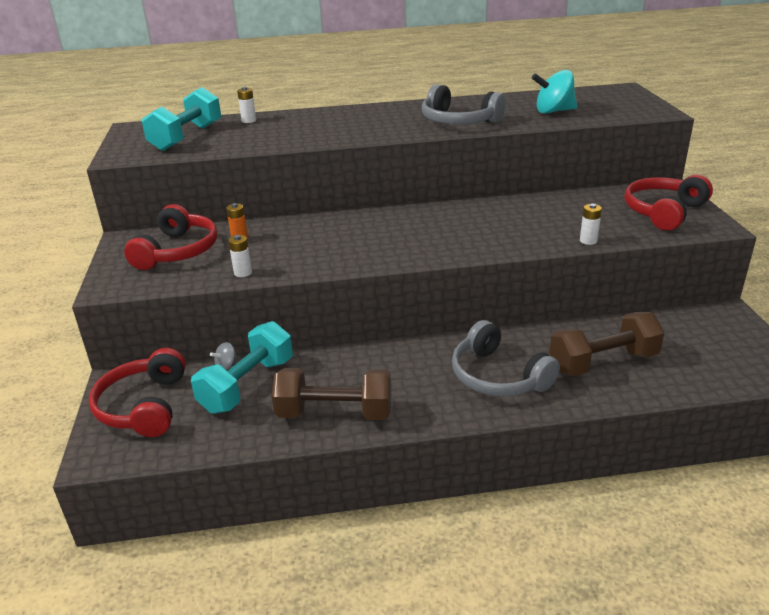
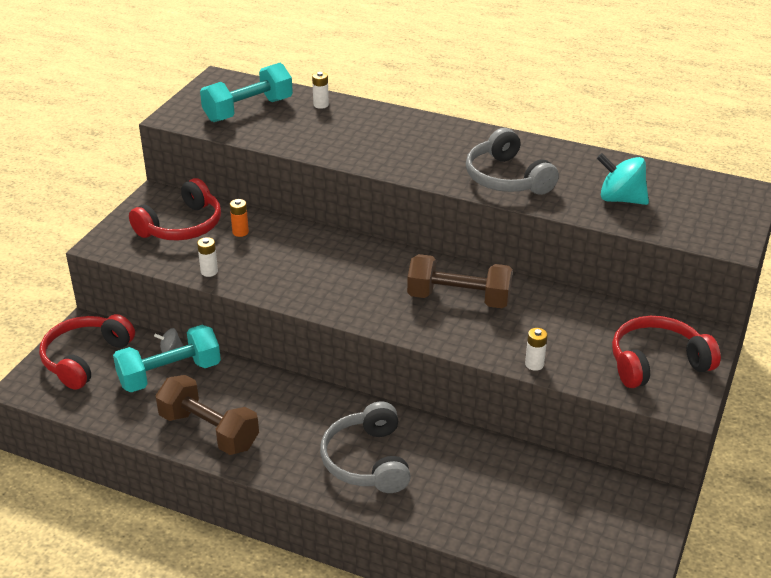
camera: 30 degrees right, 5 degrees up
brown dumbbell [549,312,665,376] -> brown dumbbell moved to [407,254,513,308]

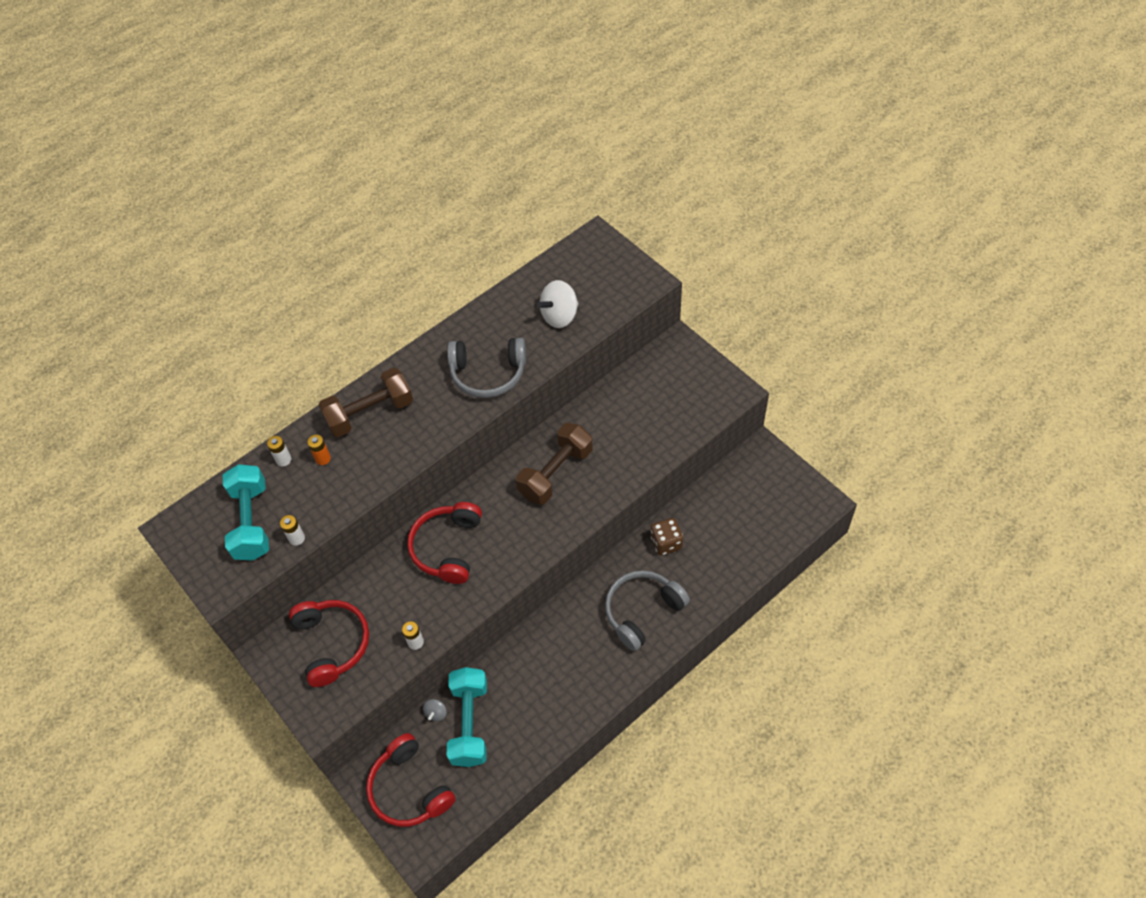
camera: 60 degrees left, 20 degrees up
brown dumbbell [155,375,259,455] -> brown dumbbell moved to [319,368,413,437]
orange battery [230,199,249,237] -> orange battery moved to [307,434,331,465]
grey headphones [320,401,411,493] -> grey headphones turned 120 degrees clockwise [605,570,690,651]
white battery [525,328,548,371] -> white battery moved to [280,515,305,546]
turquoise spinning top [597,153,649,205] -> white spinning top [537,280,579,328]
red headphones [612,316,721,388] -> red headphones moved to [407,502,482,584]
none -> brown dice [651,518,683,556]

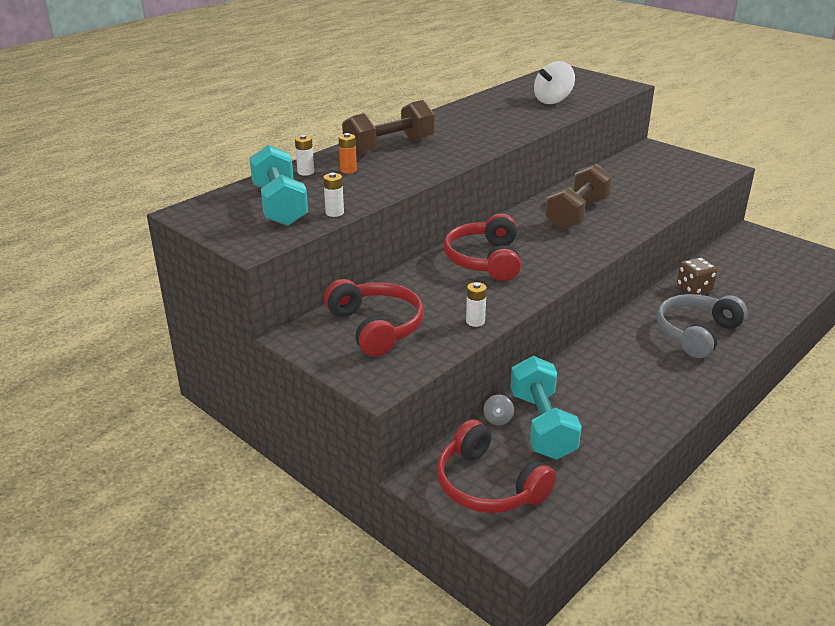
camera: 10 degrees left, 25 degrees down
grey headphones [447,338,526,398] -> none

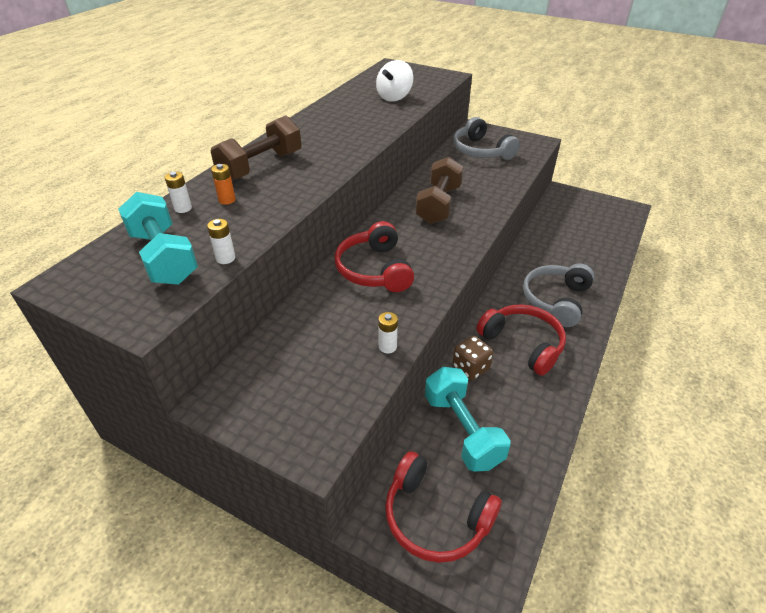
camera: 15 degrees left, 10 degrees up
red headphones [324,279,424,357] -> red headphones moved to [477,304,566,376]
grey spinning top [483,395,514,425] -> none
brown dice [677,257,718,295] -> brown dice moved to [453,336,494,380]
none -> grey headphones [453,117,520,160]

